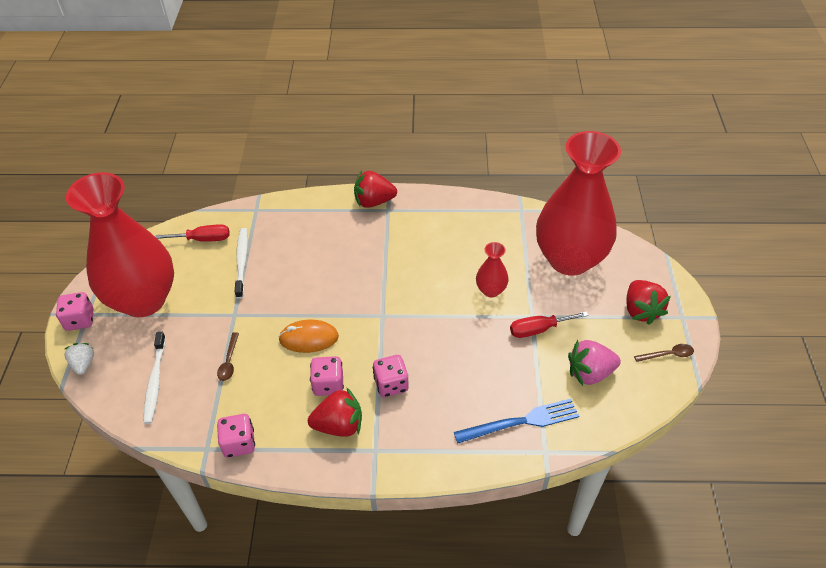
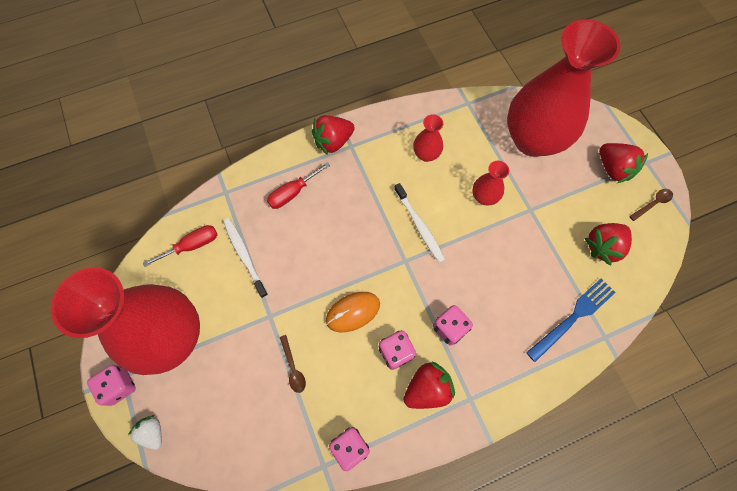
camera: 25 degrees left, 20 degrees up
white toothbrush [144,332,166,424] -> white toothbrush moved to [394,183,445,263]
red screwdriver [510,311,589,338] -> red screwdriver moved to [267,162,330,209]
pink strawberry [568,340,621,386] -> red strawberry [585,223,632,266]
none -> red vase [413,114,443,162]

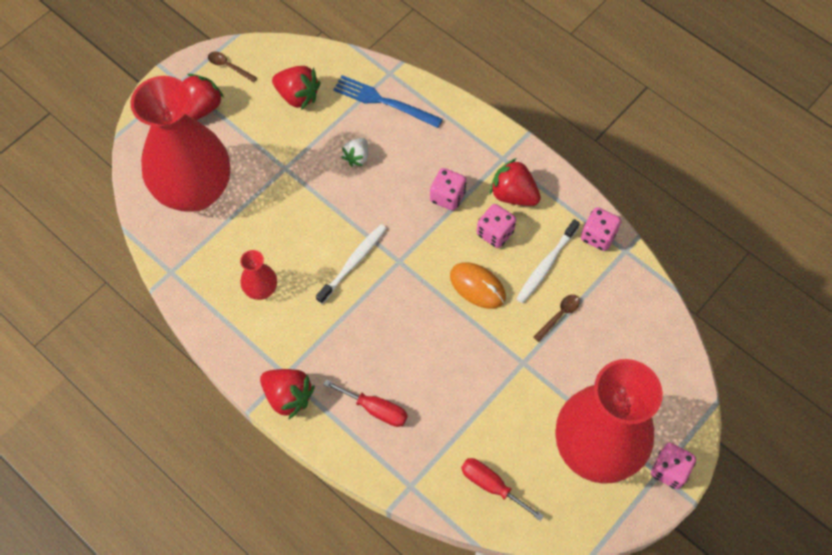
camera: 115 degrees left, 5 degrees down
white strawberry [128,415,162,450] -> white strawberry moved to [341,138,368,167]
white toothbrush [223,218,268,298] -> white toothbrush moved to [516,219,580,303]
red vase [473,161,509,205] -> none

